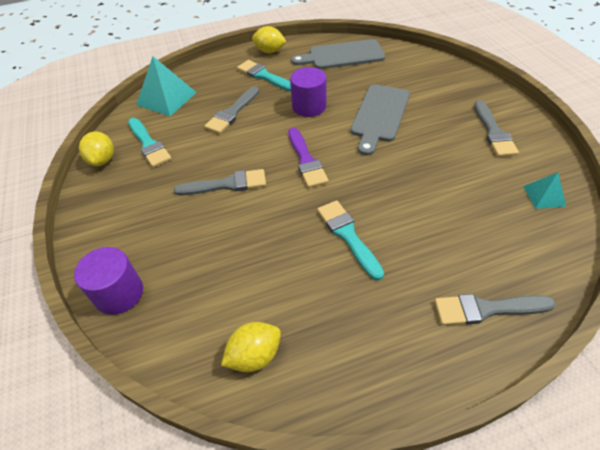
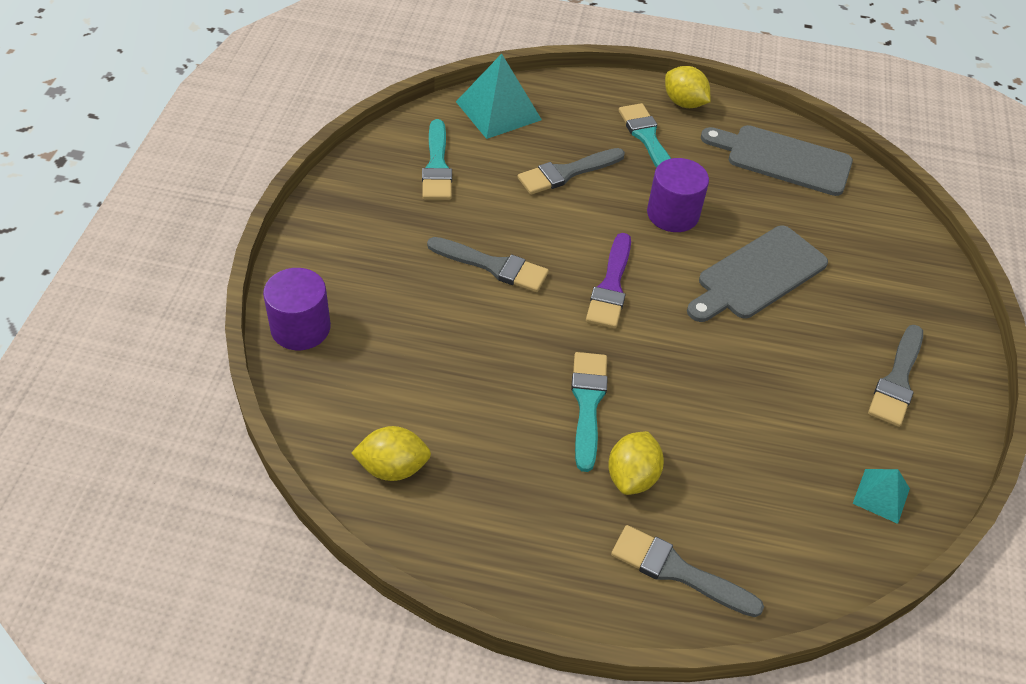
camera: 25 degrees right, 0 degrees up
yellow lemon [79,131,114,166] -> yellow lemon moved to [608,431,664,495]

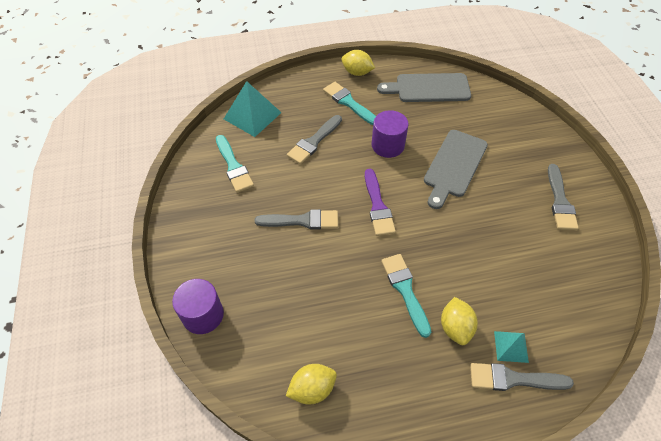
camera: 20 degrees left, 5 degrees up
turquoise pyramid [853,469,910,524] -> turquoise pyramid moved to [494,331,529,363]

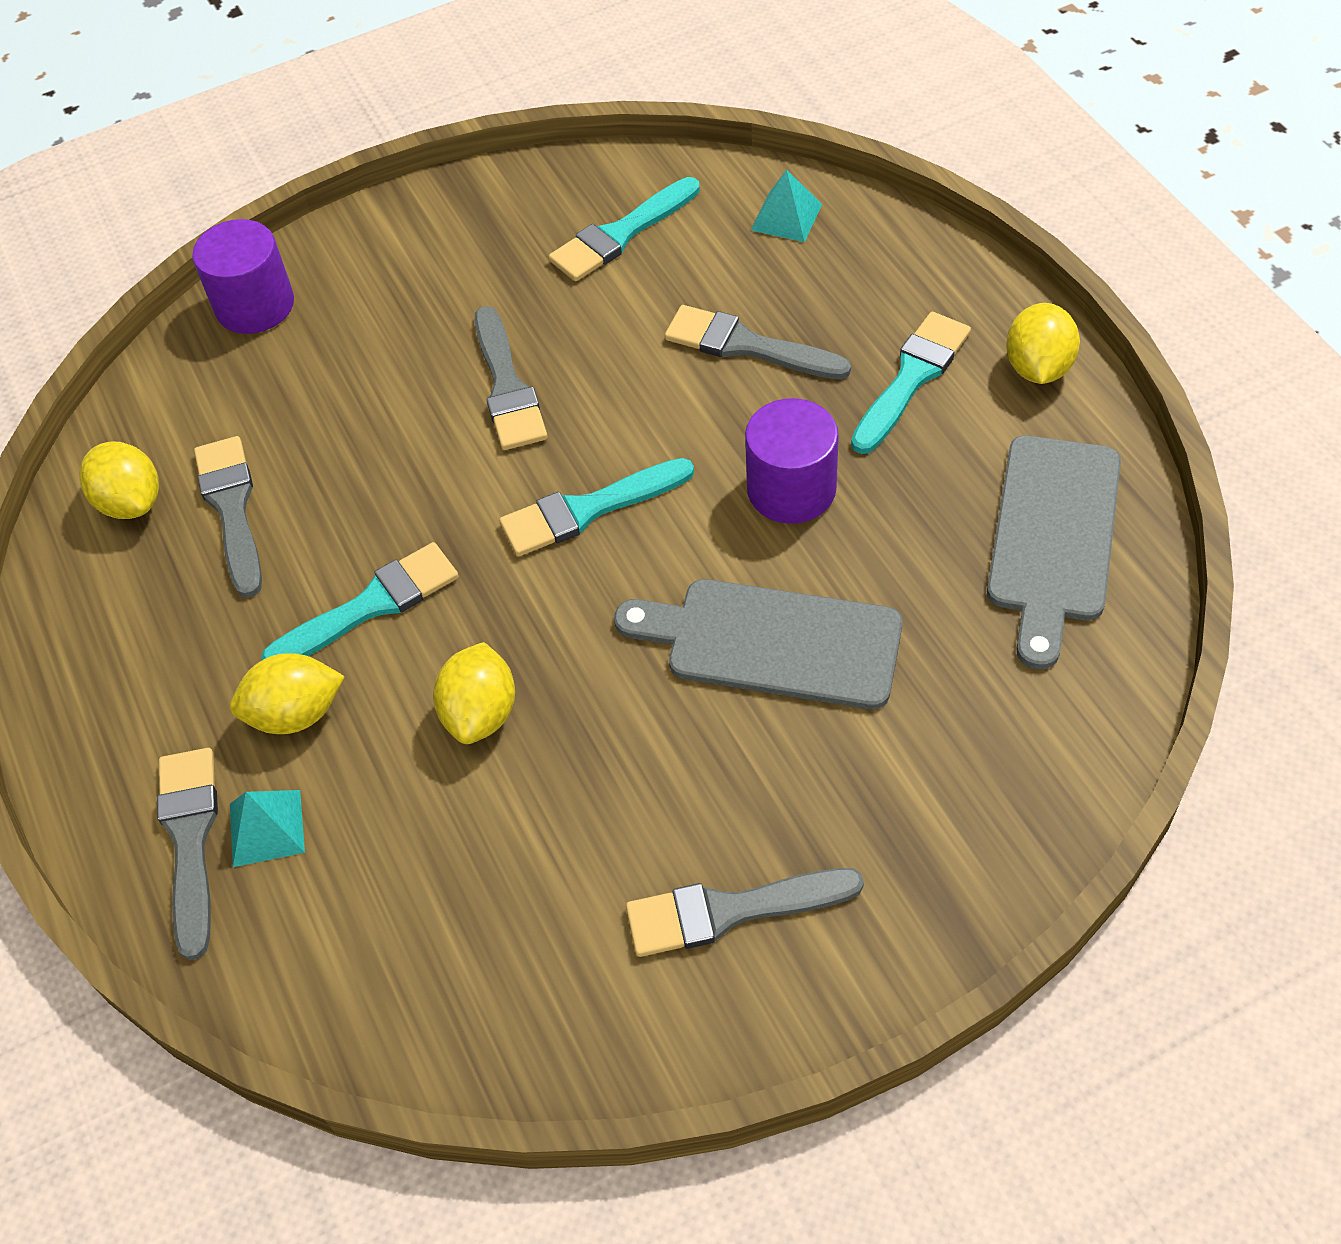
camera: 80 degrees right, 0 degrees up
turquoise pyramid [224,81,282,137] -> turquoise pyramid [751,169,822,242], size x0.55
purple brush [365,169,396,236] -> turquoise brush [499,458,694,556]
grey cutting board [377,73,471,102] -> grey cutting board turned 150 degrees counterclockwise [987,435,1121,669]
none -> grey brush [194,436,262,598]
none -> yellow lemon [433,642,515,744]

